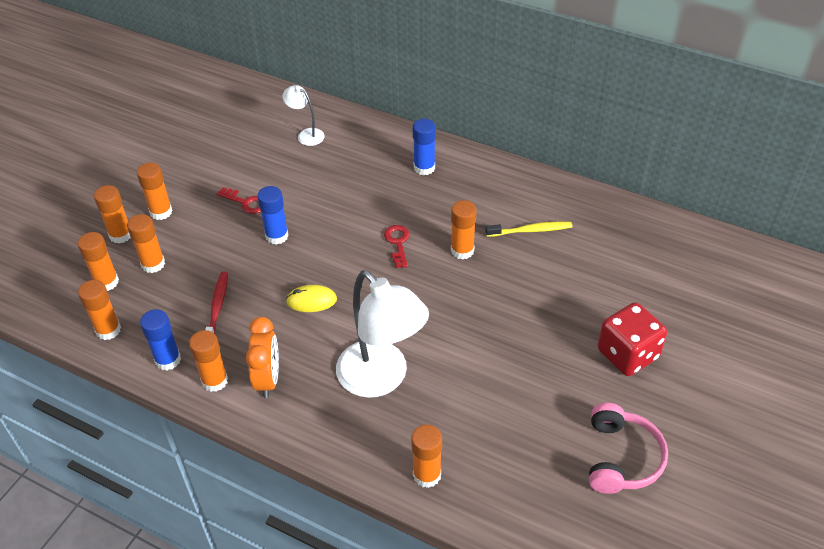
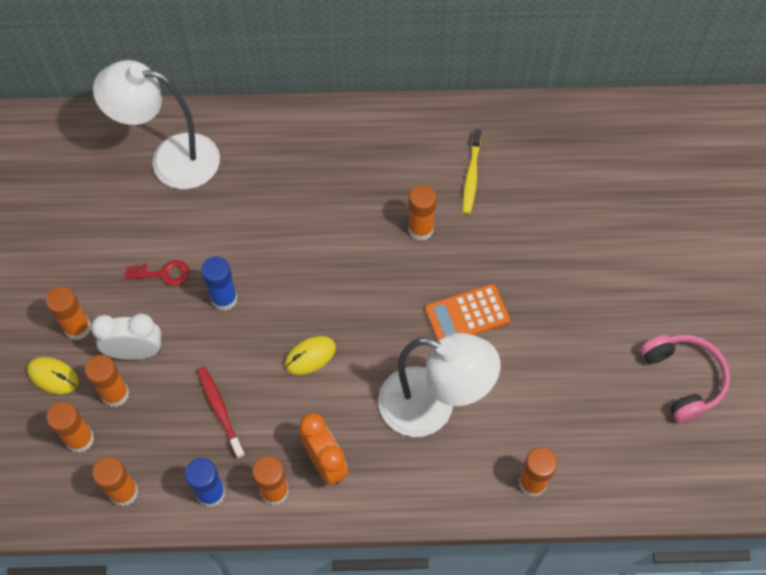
camera: 30 degrees left, 15 degrees up
orange glue stick [94,185,131,243] -> yellow mouse [27,357,79,394]
white lamp [282,85,325,146] -> white lamp [93,60,220,189], size x2.10
red key [384,225,409,268] -> none
blue glue stick [413,119,436,175] -> none
yellow toothbrush [485,222,572,237] -> yellow toothbrush turned 135 degrees clockwise [463,129,482,214]
red dice [598,302,667,376] -> none
none -> white clock [91,314,161,360]
none -> orange calculator [425,284,510,341]

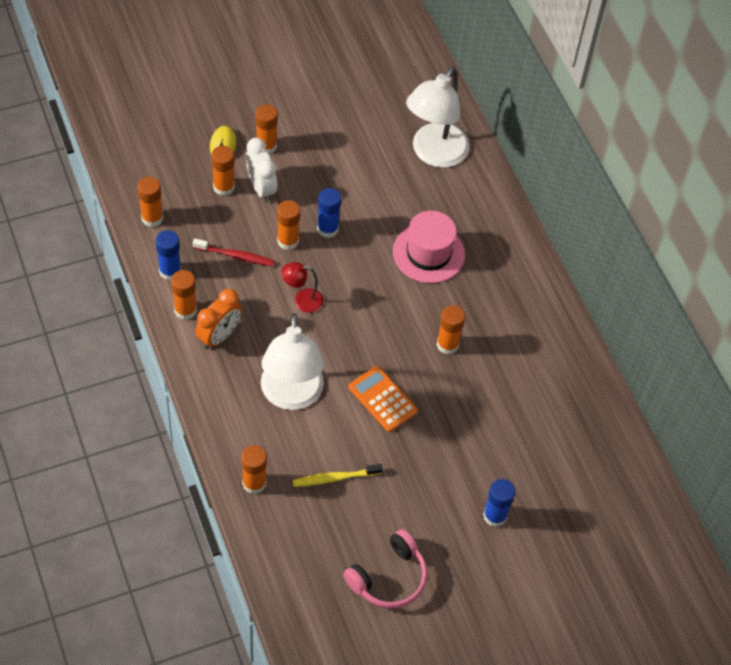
camera: 65 degrees right, 5 degrees down
orange glue stick [47,402,94,453] -> orange glue stick moved to [277,200,300,250]
white lamp [93,60,220,189] -> white lamp turned 135 degrees counterclockwise [406,67,470,168]
red key [124,260,190,286] -> none
red toothbrush [197,367,245,459] -> red toothbrush turned 60 degrees clockwise [192,238,274,266]
yellow mouse [285,336,336,375] -> red lamp [281,262,324,313]
yellow toothbrush [463,129,482,214] -> yellow toothbrush moved to [292,464,383,487]
none -> pink hat [393,211,465,283]
none -> blue glue stick [483,479,515,527]

